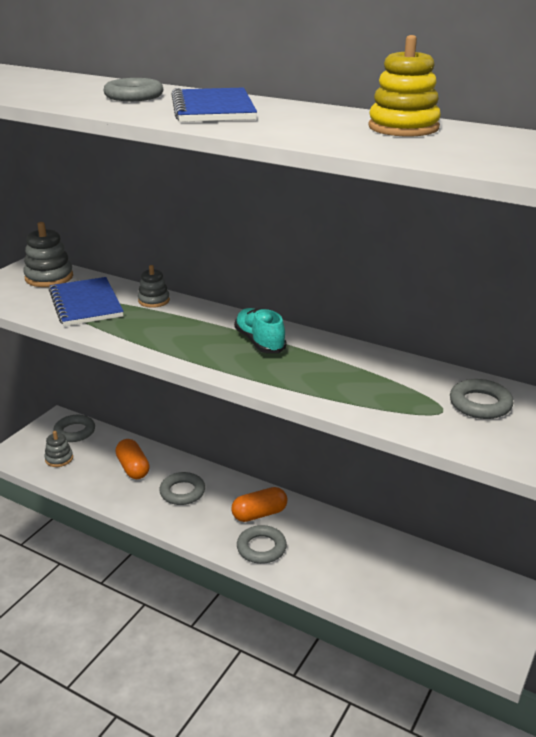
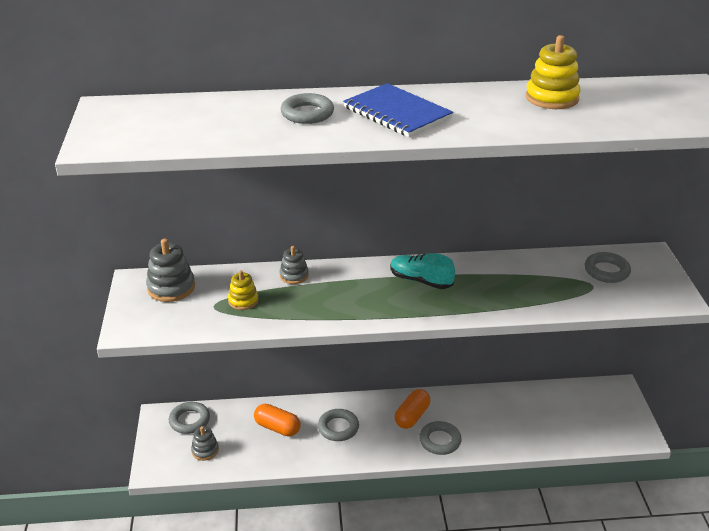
camera: 35 degrees left, 5 degrees up
blue notebook [49,277,124,326] -> yellow stacking toy [228,270,259,310]

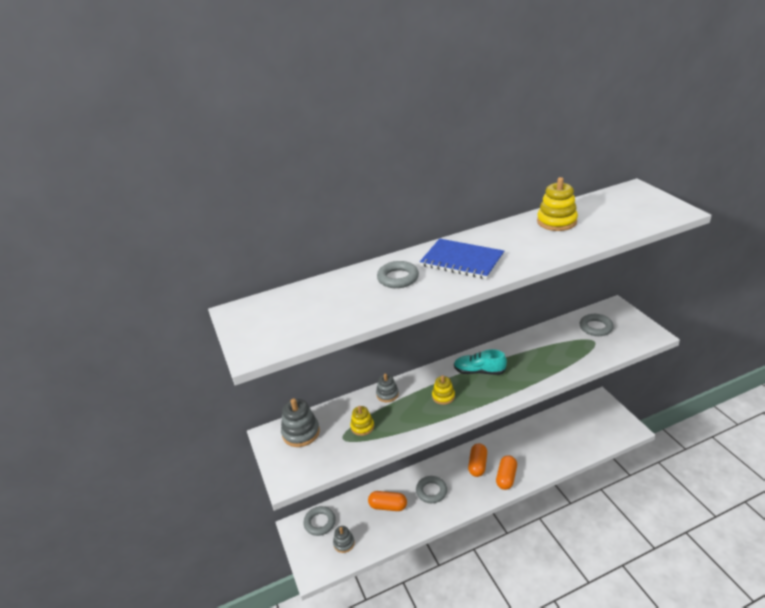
camera: 15 degrees left, 0 degrees up
grey ring [419,421,462,455] -> orange capsule [496,455,517,490]
none -> yellow stacking toy [432,375,455,405]

